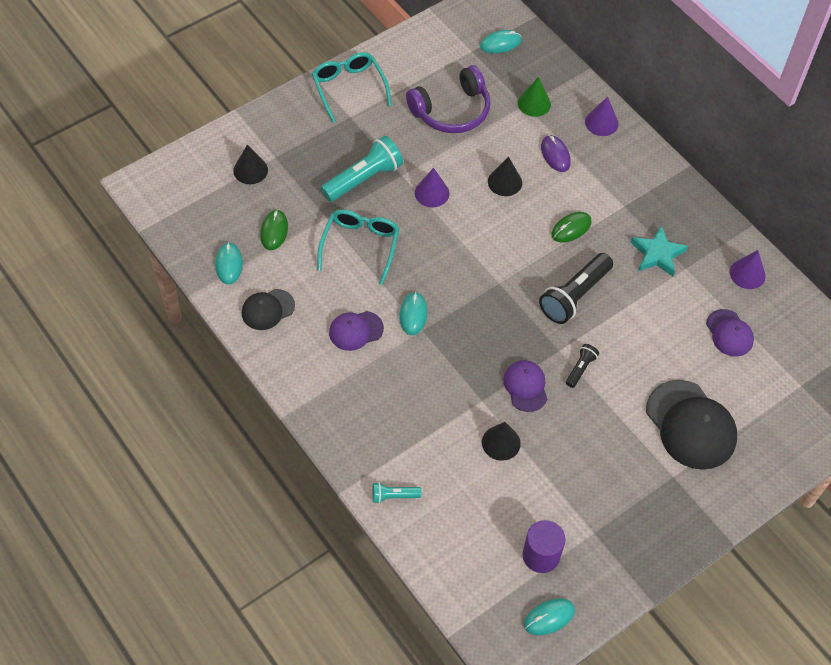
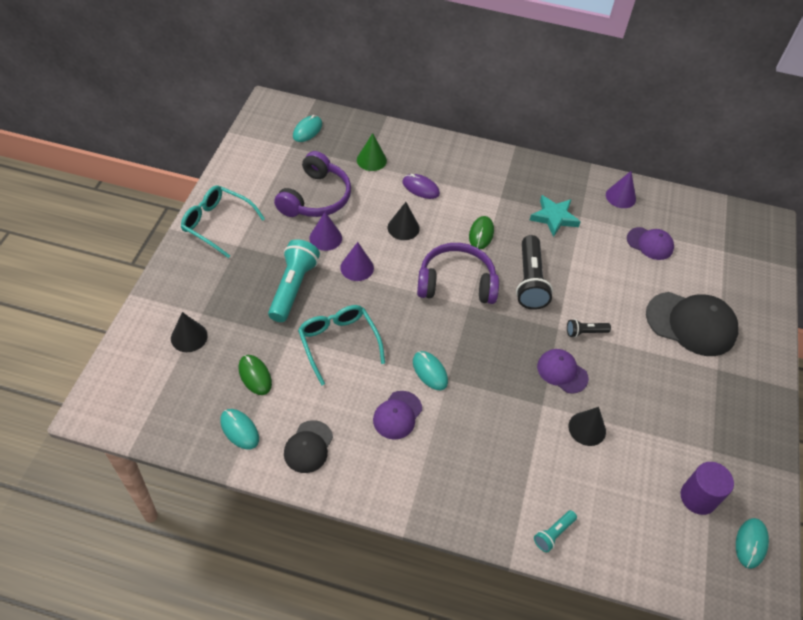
camera: 40 degrees left, 5 degrees down
black flashlight [566,344,599,388] -> black flashlight turned 90 degrees counterclockwise [567,319,611,338]
purple cone [585,97,619,136] -> purple cone moved to [309,212,342,251]
none -> purple headphones [417,243,499,304]

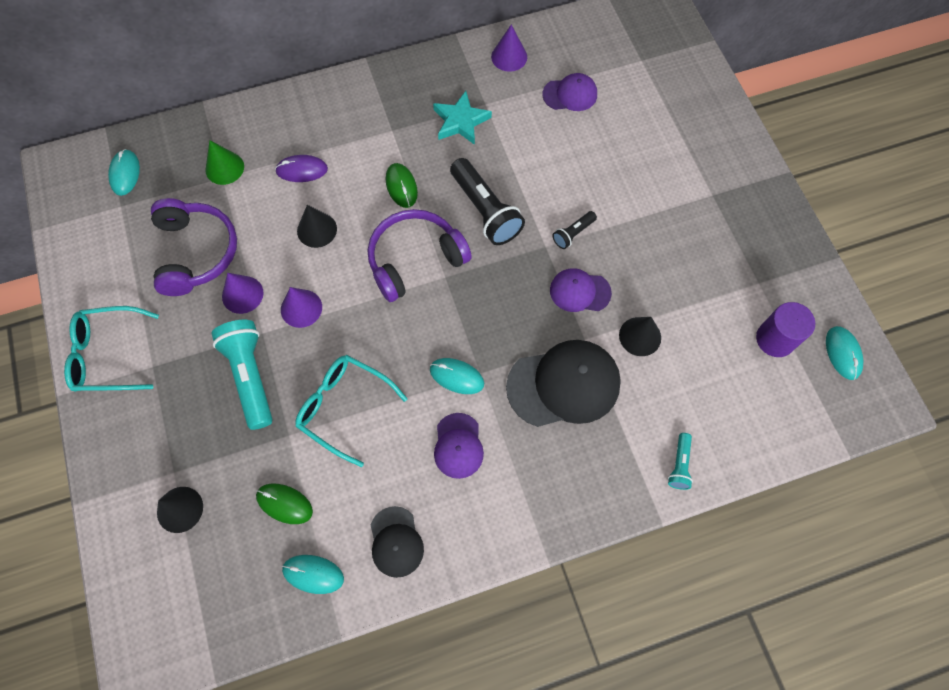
camera: 30 degrees left, 15 degrees up
black cap [646,292,738,356] -> black cap moved to [506,340,621,427]

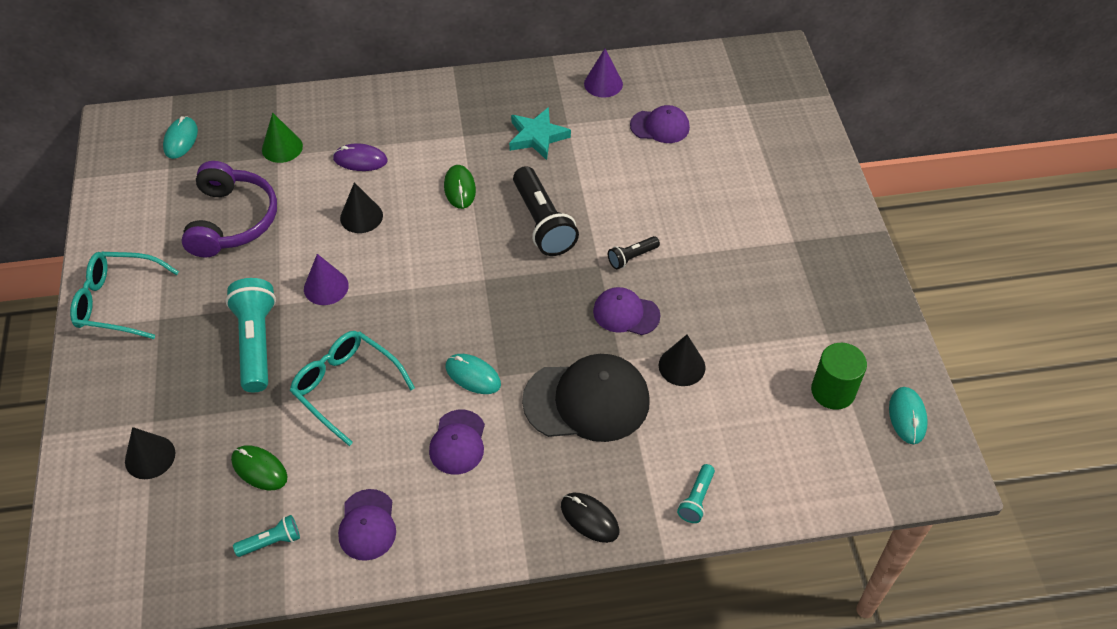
camera: 10 degrees right, 15 degrees down
purple cone [222,273,264,314] -> none
turquoise mouse [282,555,344,594] -> turquoise flashlight [233,515,300,557]
purple headphones [368,209,472,302] -> none
black cap [371,506,424,578] -> purple cap [338,489,396,561]
purple cylinder [756,302,815,357] -> green cylinder [811,343,867,410]
none -> black mouse [561,493,619,543]

